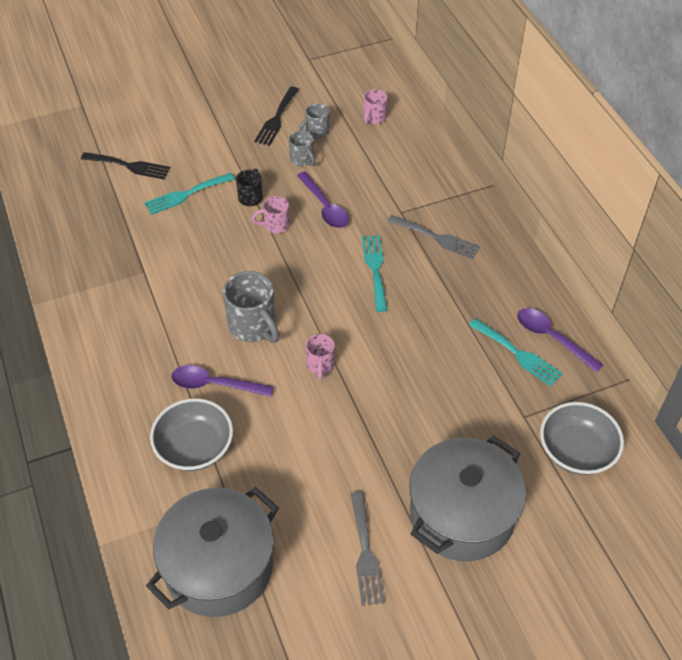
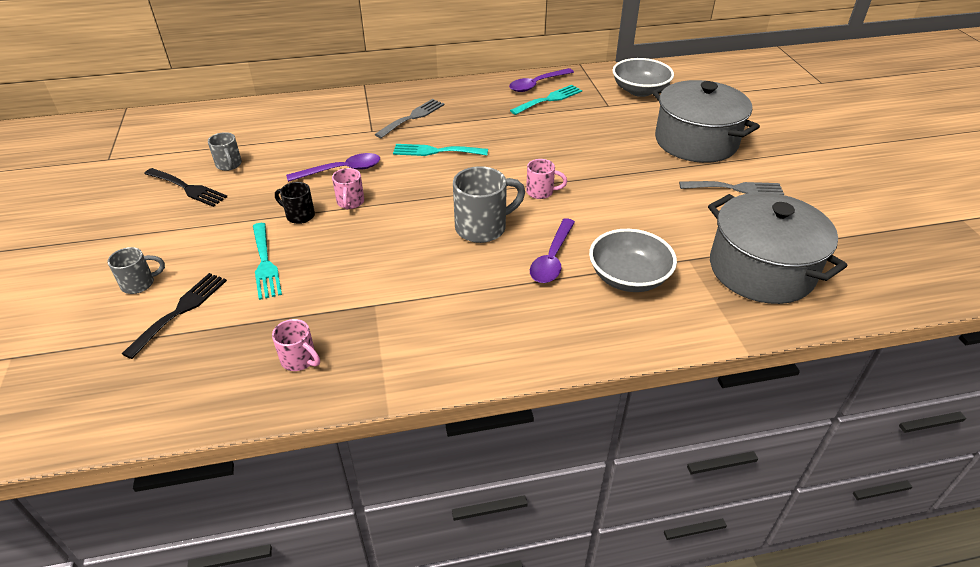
camera: 80 degrees left, 10 degrees down
grey mug [289,131,315,166] -> grey mug moved to [108,247,165,294]
pink mug [363,89,387,124] -> pink mug moved to [272,319,320,371]

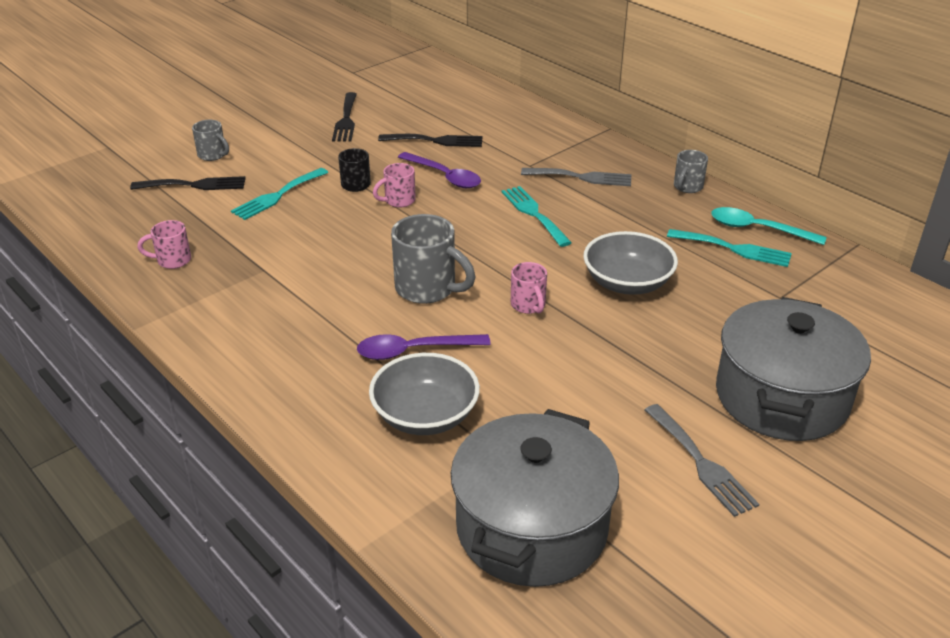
camera: 60 degrees right, 5 degrees down
grey mug [208,132,242,171] -> grey mug moved to [674,150,708,193]
pink mug [272,319,320,371] -> pink mug turned 75 degrees clockwise [137,220,191,269]
purple spoon [509,68,574,92] -> turquoise spoon [711,207,827,245]
grey bowl [613,58,674,97] -> grey bowl moved to [583,231,678,295]
none -> black fork [378,134,483,147]

